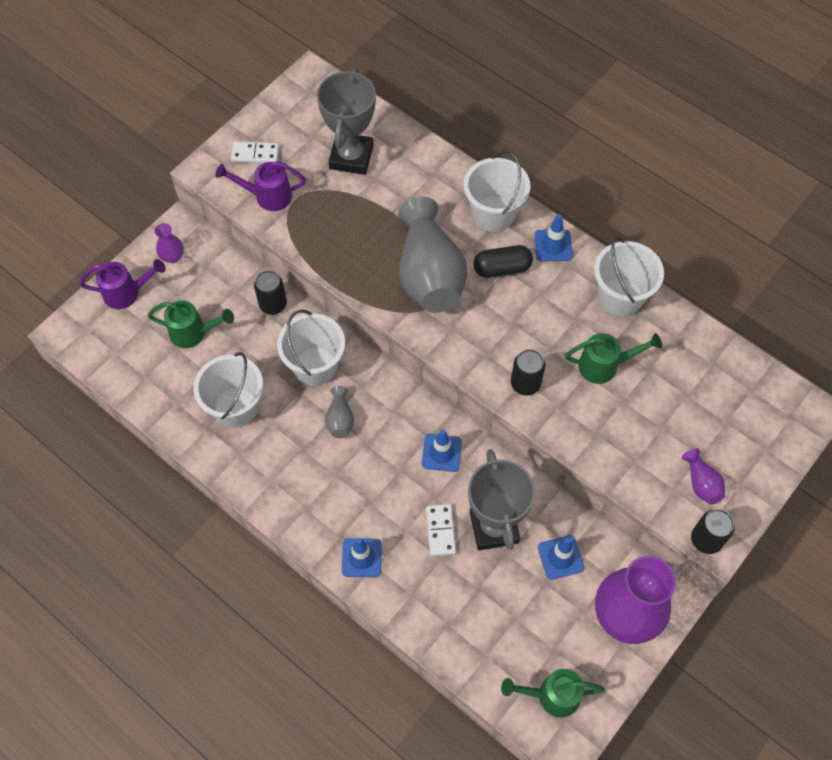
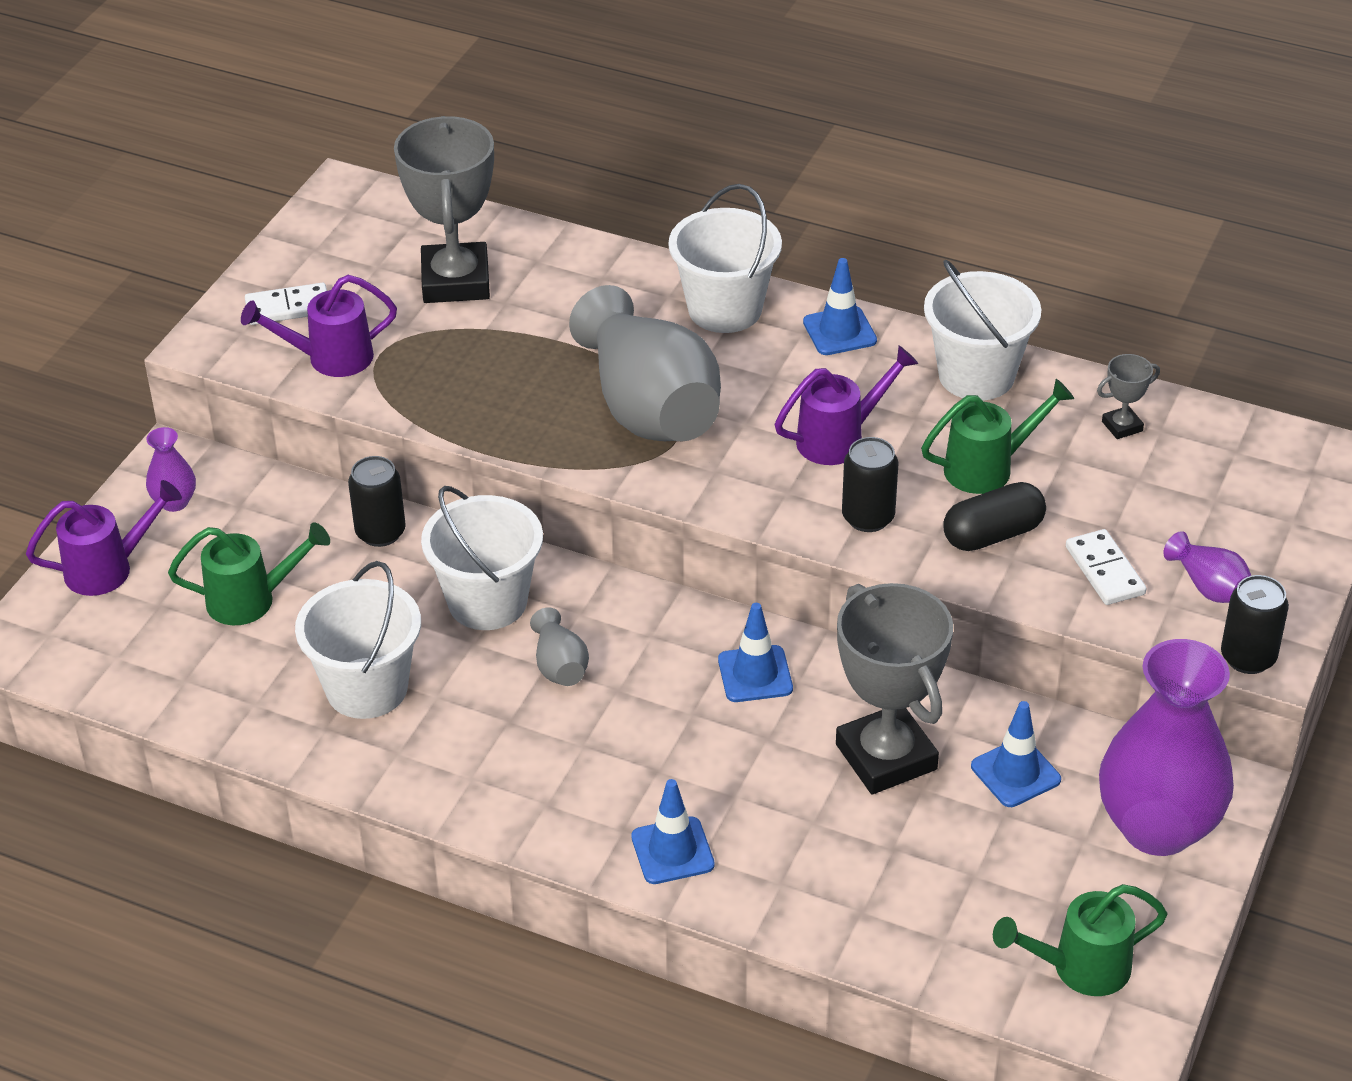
camera: 15 degrees left, 20 degrees down
white domino [426,504,456,556] -> white domino moved to [1066,529,1146,605]
black capsule [473,245,533,278] -> black capsule moved to [943,482,1046,551]
none -> purple watering can [775,346,918,465]
none -> grey trophy [1097,354,1160,439]

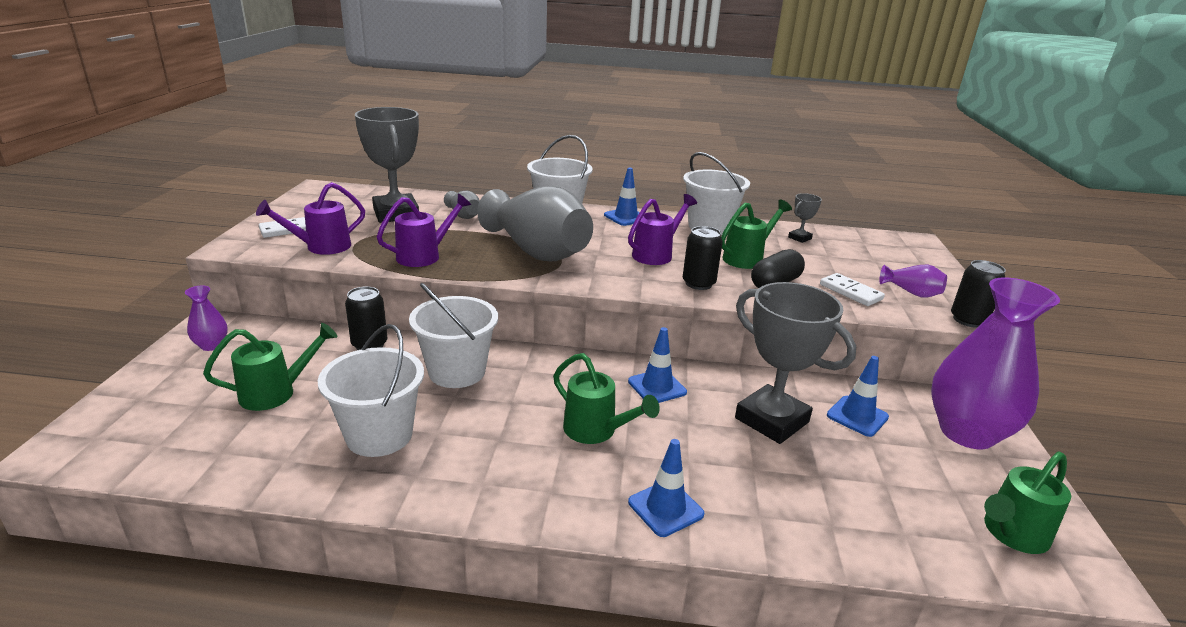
camera: 20 degrees left, 15 degrees down
purple watering can [26,480,182,596] -> purple watering can moved to [377,194,471,267]
grey vase [530,607,589,686] -> grey vase moved to [444,191,480,219]
none -> green watering can [553,353,660,444]

